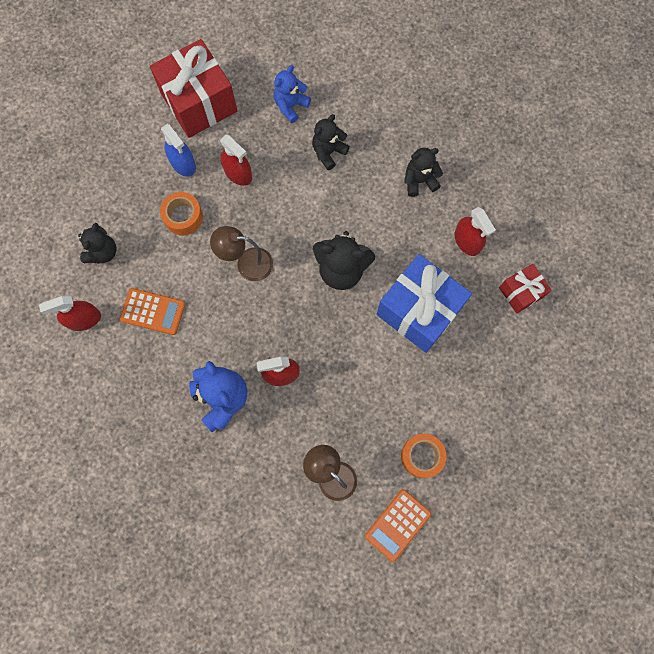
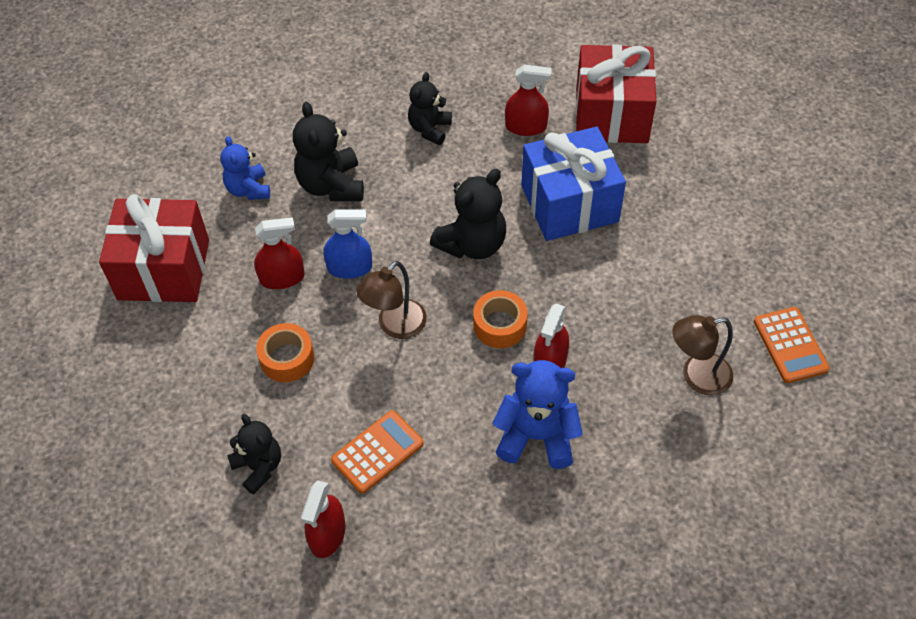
camera: 55 degrees left, 20 degrees down
blue spray bottle [161,124,196,177] -> blue spray bottle moved to [323,209,372,279]
black teddy bear [312,114,350,170] -> black teddy bear [293,102,364,201], size x1.51
orange tape [401,434,447,478] -> orange tape moved to [473,290,528,348]
red gift [499,264,552,314] -> red gift [576,45,656,143], size x1.90

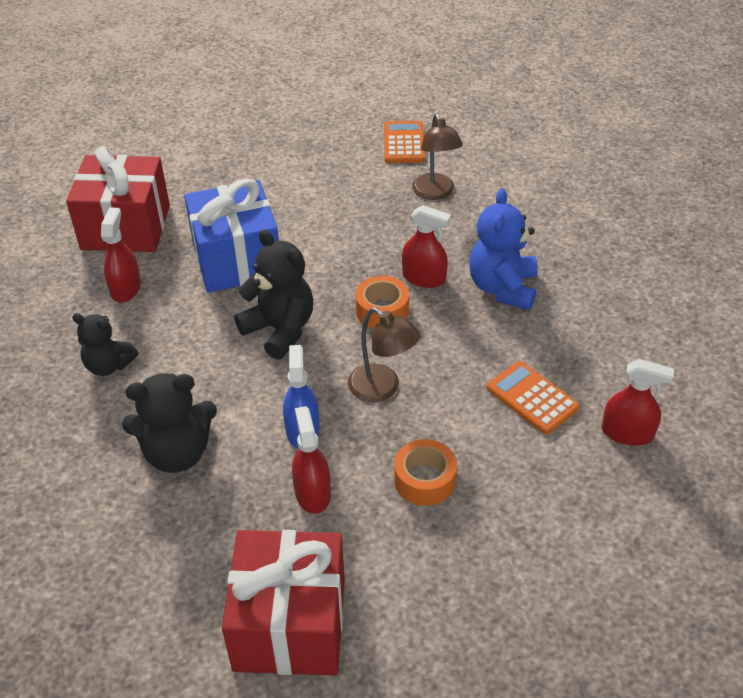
camera: 90 degrees left, 10 degrees down
blue teddy bear [220,136,270,200] -> none
black teddy bear [227,414,281,495] -> none
orange calculator [754,307,830,383] -> orange calculator turned 75 degrees counterclockwise [384,121,425,163]

